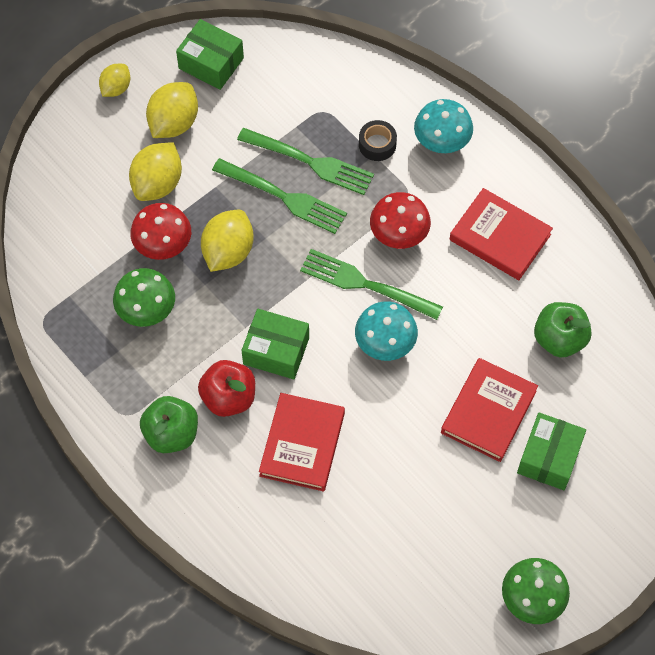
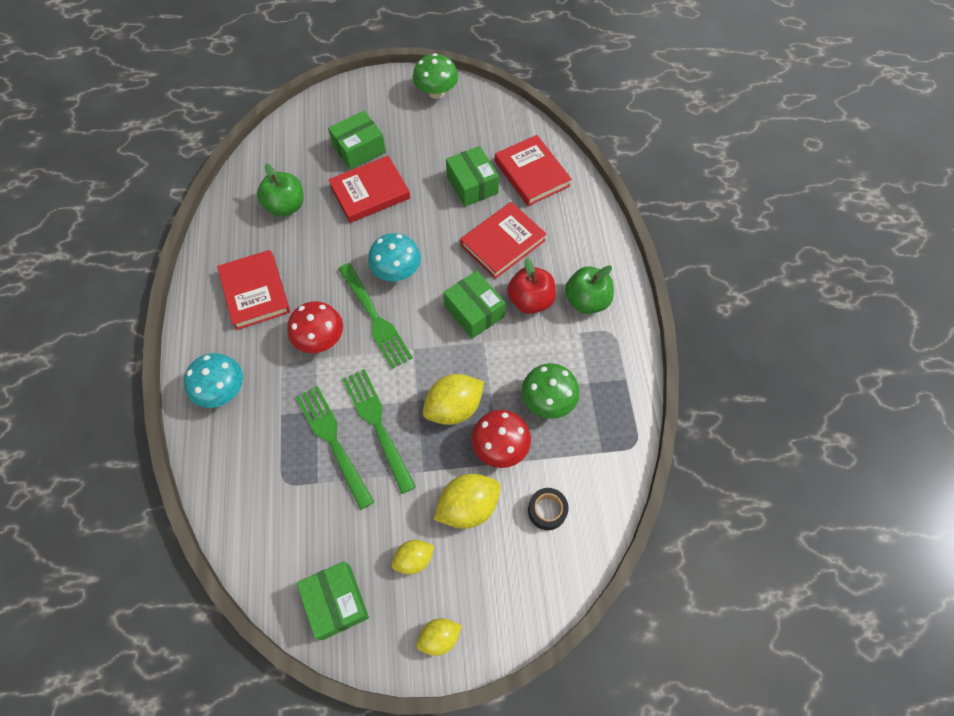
camera: 145 degrees left, 0 degrees up
yellow lemon [146,82,198,138] -> yellow lemon [391,540,435,574], size x0.61
black tape [359,120,397,161] -> black tape moved to [528,488,569,530]
none -> green box [446,146,499,207]
none -> red book [495,135,572,206]

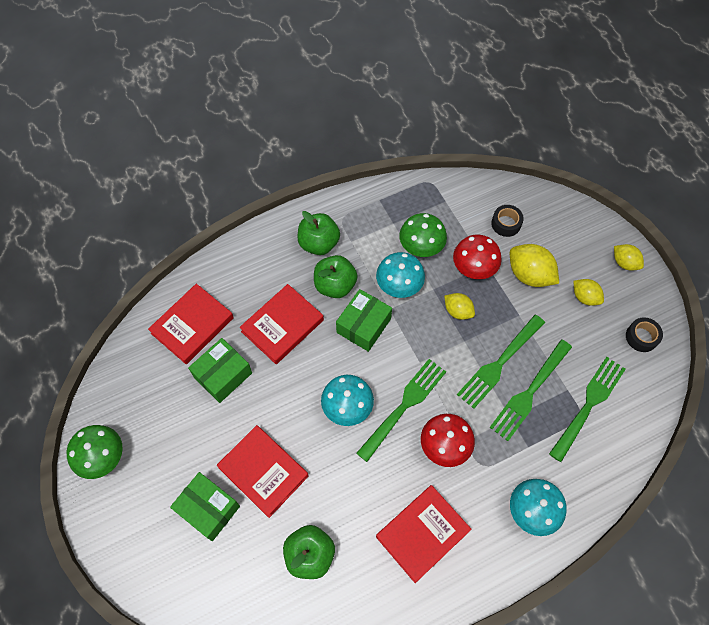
camera: 110 degrees left, 0 degrees up
green box [296,561,369,640] -> black tape [626,317,663,352]
yellow lemon [423,374,484,425] -> yellow lemon [444,293,475,320], size x0.61
red book [460,202,546,279] -> red book turned 75 degrees counterclockwise [240,284,324,364]
red apple [507,258,556,314] -> green apple [314,255,358,298]
none -> turquoise mushroom [376,252,425,298]
none -> green fork [549,357,626,462]

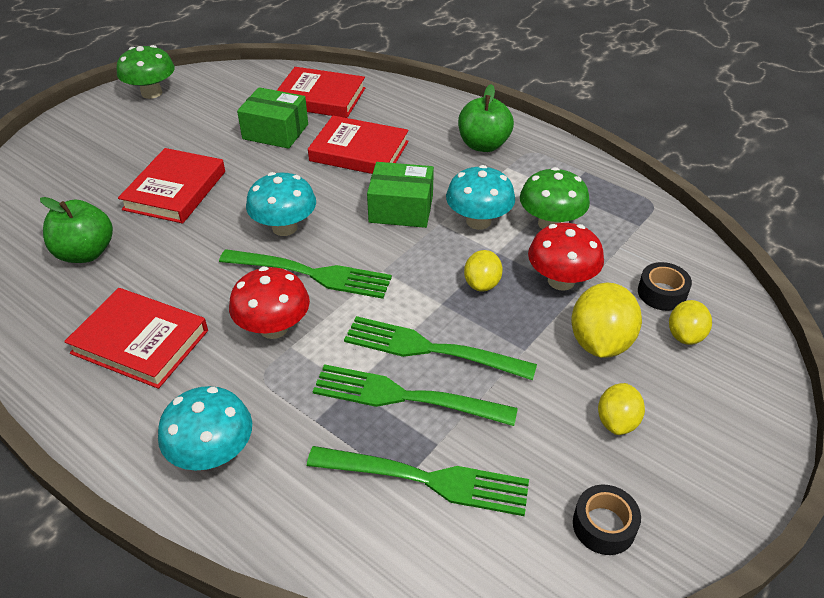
camera: 65 degrees right, 20 degrees down
green box [170,472,240,541] -> none
green apple [314,255,358,298] -> none
yellow lemon [614,244,644,271] -> yellow lemon moved to [669,300,712,345]

